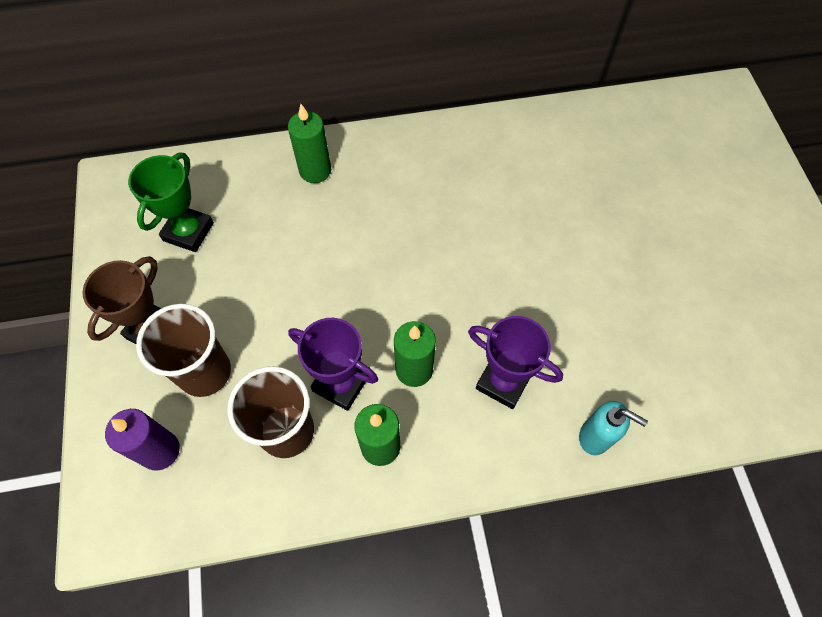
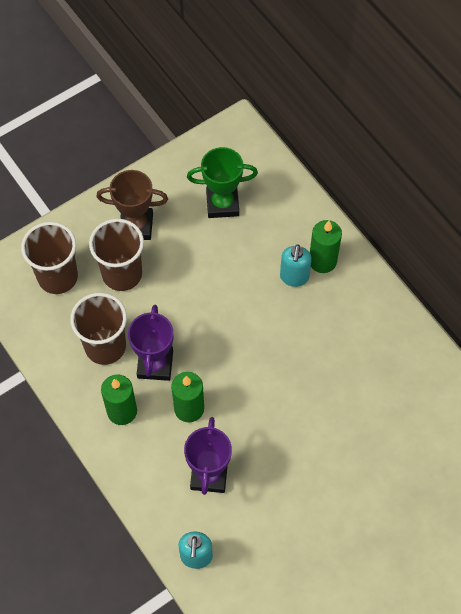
camera: 65 degrees right, 0 degrees up
purple candle [105,409,180,471] -> brown cup [21,222,78,294]
none -> turquoise soap dispenser [280,244,312,287]

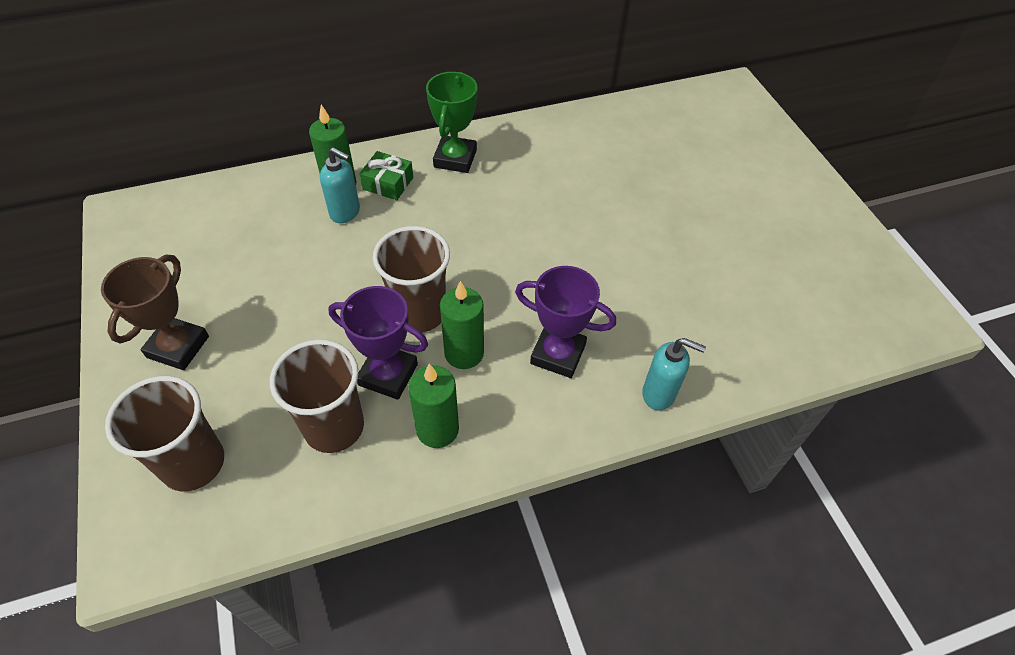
camera: 75 degrees left, 10 degrees down
brown cup [89,219,144,291] -> brown cup moved to [373,226,450,333]
green trophy [187,147,258,218] -> green trophy moved to [426,72,478,173]
none -> green gift [359,151,413,200]

